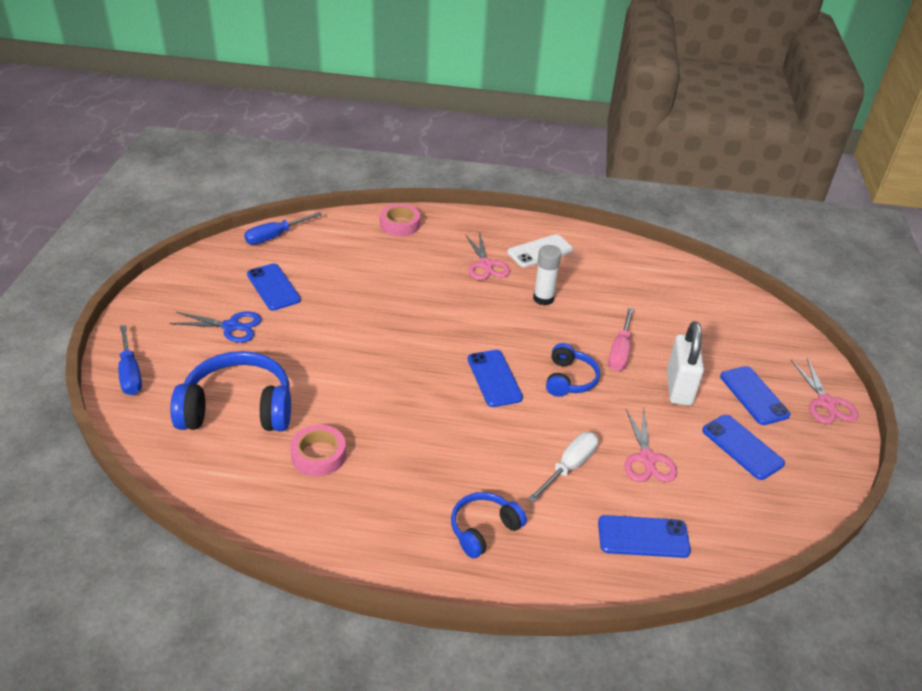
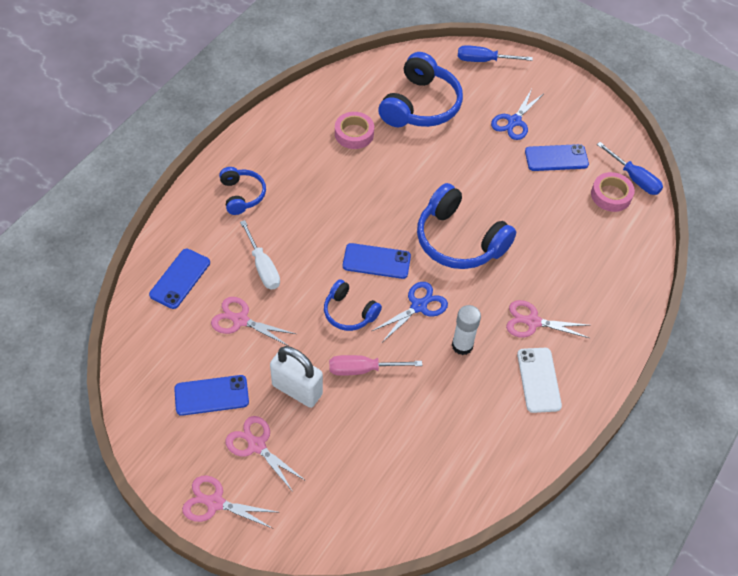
camera: 115 degrees right, 15 degrees up
blue screwdriver [244,212,322,245] -> blue screwdriver turned 150 degrees clockwise [597,142,663,195]
pink tape [380,204,420,236] -> pink tape moved to [591,172,635,212]
pink screwdriver [608,307,634,371] -> pink screwdriver turned 45 degrees counterclockwise [329,355,422,376]
blue phone [720,366,790,425] -> pink scissors [226,416,306,492]
none -> blue scissors [372,282,448,341]
none -> blue headphones [417,183,516,269]

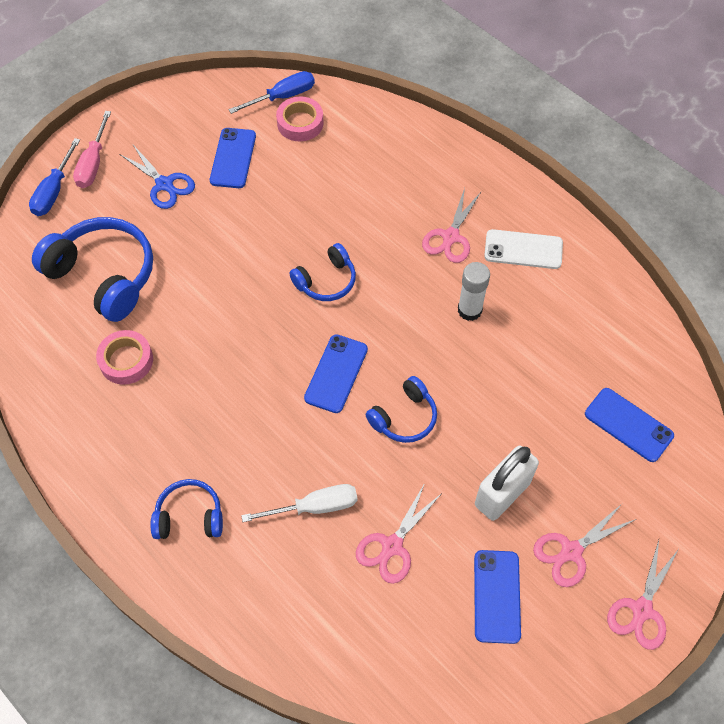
camera: 75 degrees left, 5 degrees up
blue phone [149,249,210,309] -> blue phone moved to [585,388,674,462]
pink screwdriver [329,355,422,376] -> pink screwdriver moved to [73,111,111,188]
blue scissors [372,282,448,341] -> none
blue headphones [417,183,516,269] -> blue headphones [289,243,356,301], size x0.56

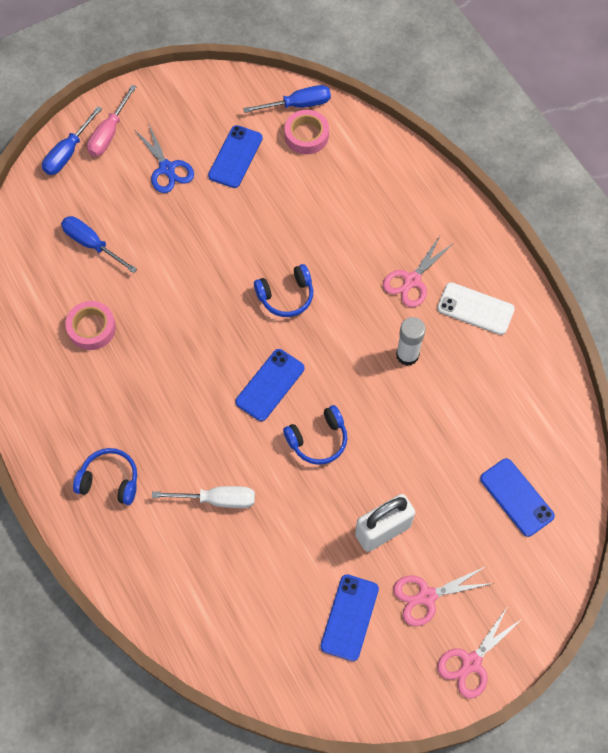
camera: 15 degrees right, 5 degrees up
blue headphones [32,217,153,322] -> blue screwdriver [61,216,137,273]
pink scissors [356,483,442,584] -> none

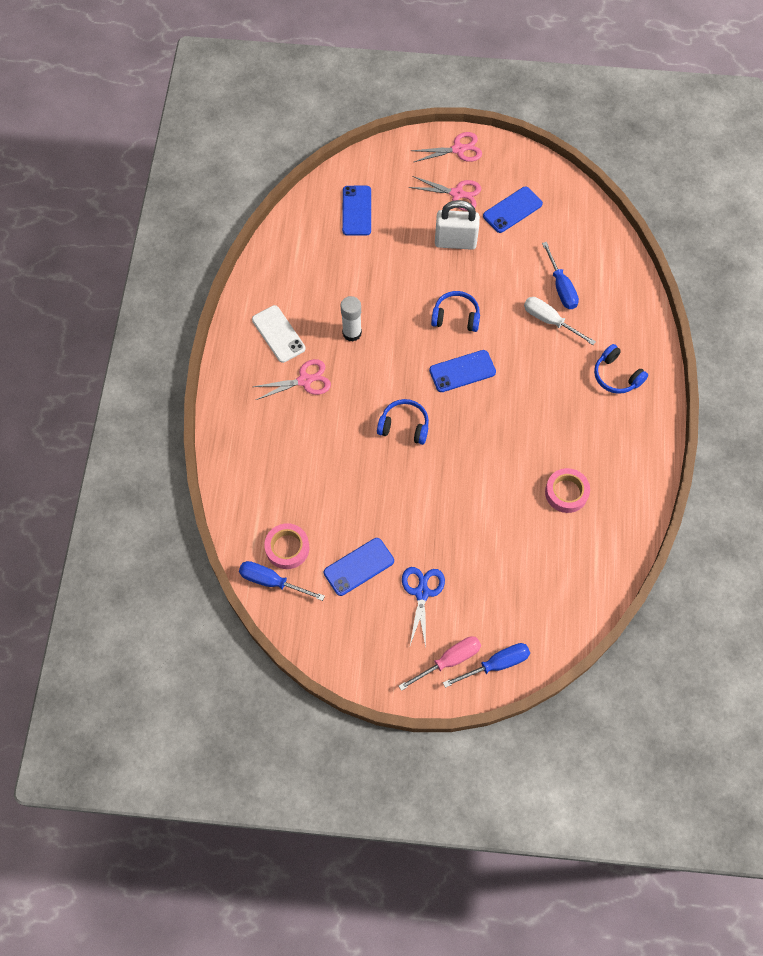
camera: 145 degrees left, 0 degrees up
blue screwdriver [61,216,137,273] -> blue screwdriver moved to [542,242,579,309]

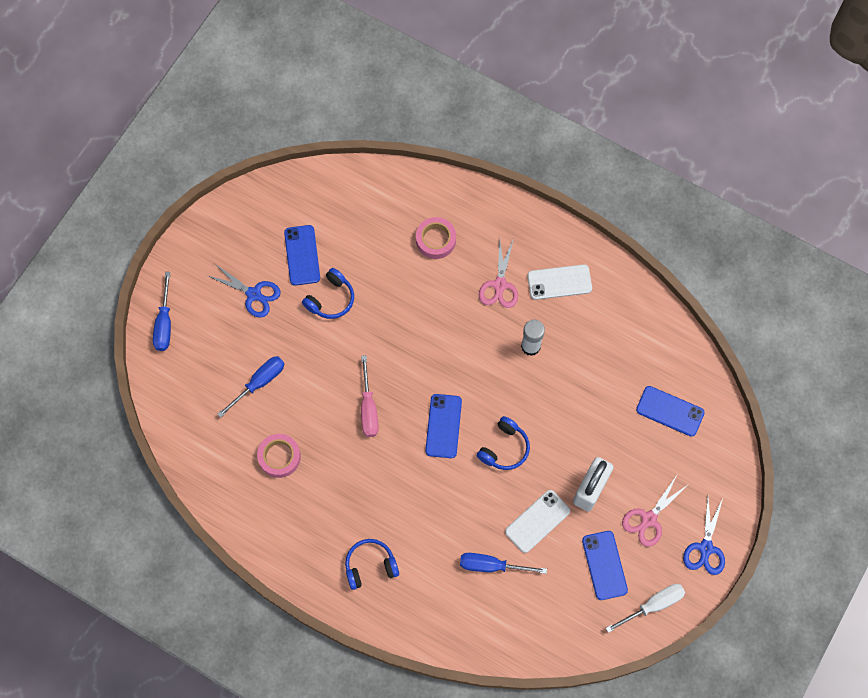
camera: 115 degrees right, 5 degrees up
blue screwdriver [239,561,325,601] -> blue screwdriver moved to [217,356,284,418]
pink tape [264,523,309,569] -> pink tape moved to [416,217,456,259]
blue headphones [377,399,429,445] -> blue headphones moved to [302,268,354,319]
pink screwdriver [399,636,481,691] -> pink screwdriver moved to [361,355,379,437]
pink scissors [411,132,482,162] -> blue scissors [683,498,725,575]
white screwdriver [524,297,596,345] -> white screwdriver moved to [606,584,685,633]
none -> white phone [505,490,570,553]

